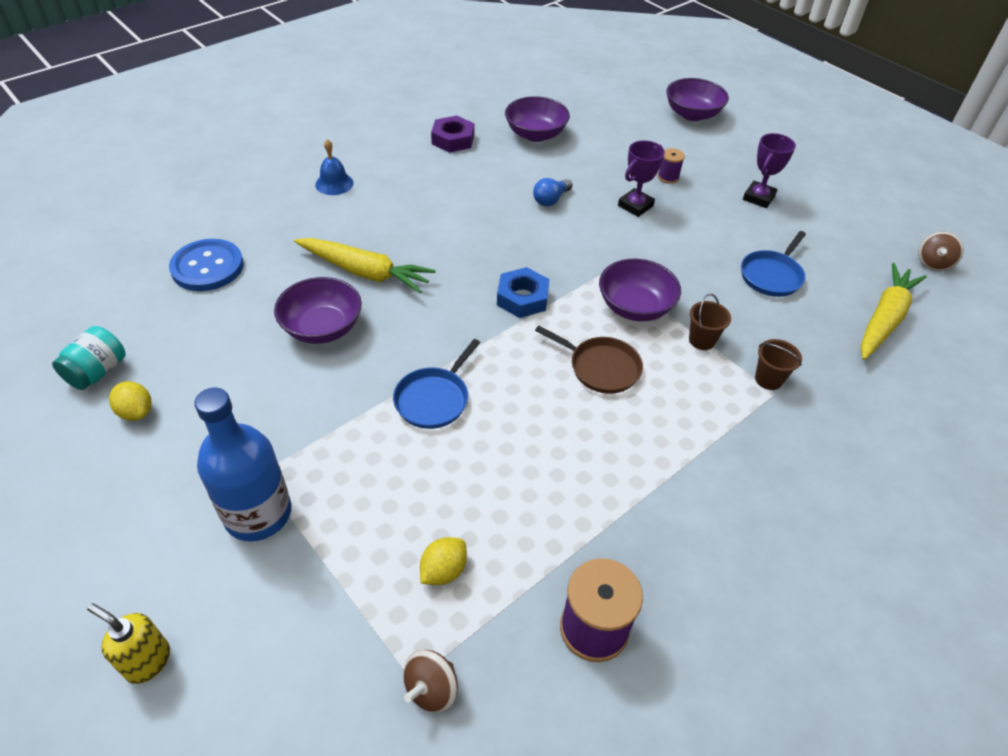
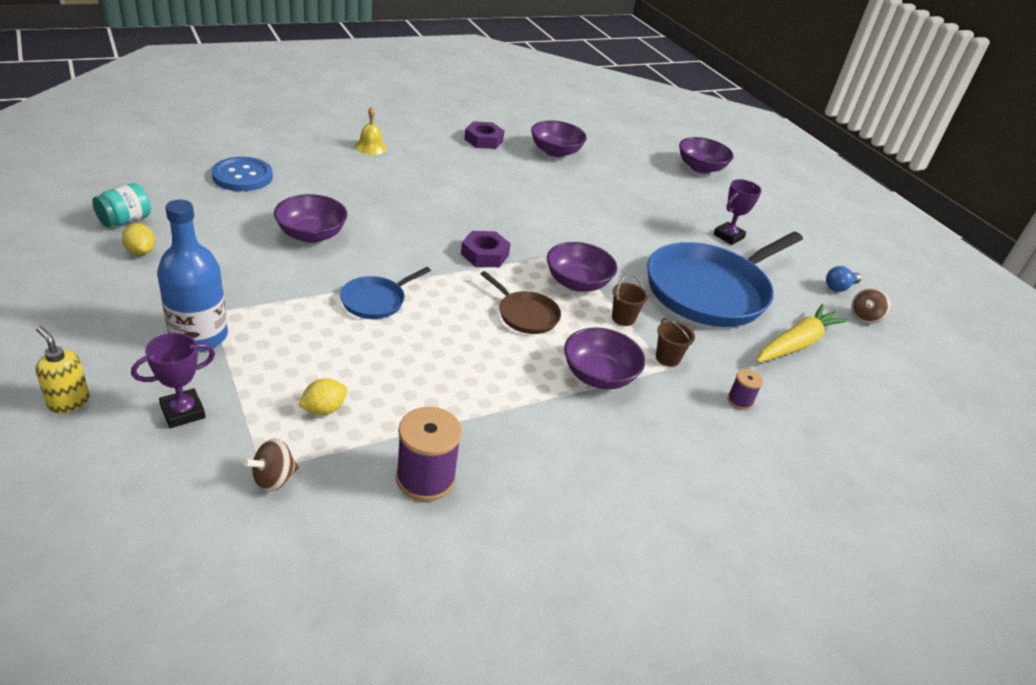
camera: 10 degrees right, 10 degrees down
yellow carrot [294,238,436,294] -> none
blue bell [315,139,354,195] -> yellow bell [355,107,387,155]
blue nut [497,267,550,318] -> purple nut [461,231,511,267]
blue light bulb [533,178,573,206] -> blue light bulb moved to [826,266,862,292]
purple trophy [618,140,665,217] -> purple trophy moved to [131,333,215,428]
purple spool [658,148,685,184] -> purple spool moved to [727,369,763,410]
blue pan [741,231,806,297] -> blue pan [647,232,803,327], size x2.22
none -> purple bowl [564,327,645,389]

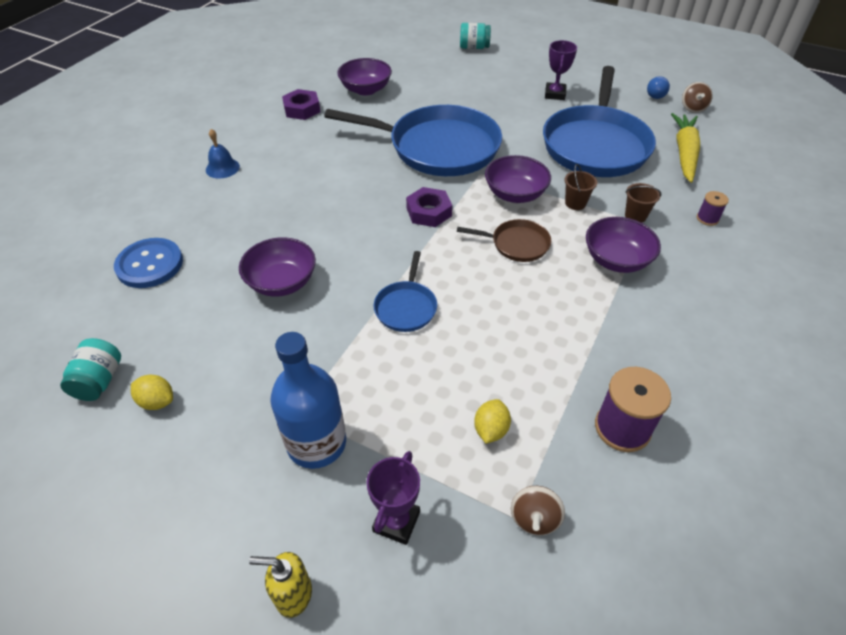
camera: 30 degrees left, 10 degrees up
yellow bell [355,107,387,155] -> blue bell [206,129,240,179]
purple bowl [679,137,734,174] -> turquoise jar [460,23,491,49]
none -> blue pan [324,105,502,176]

